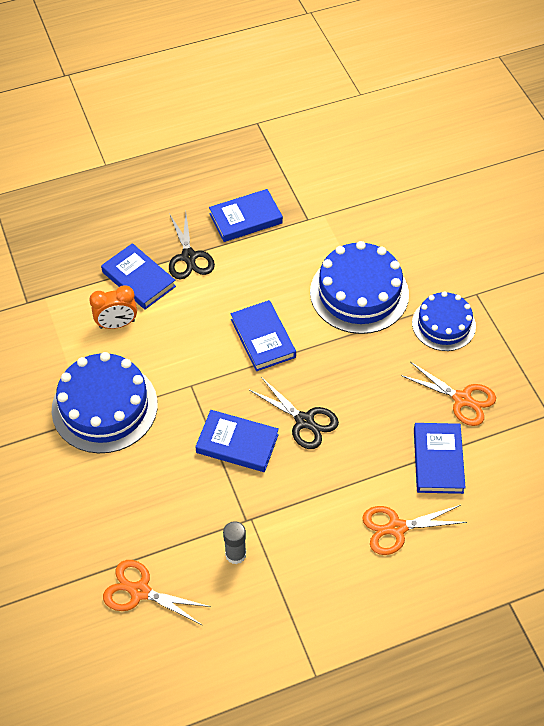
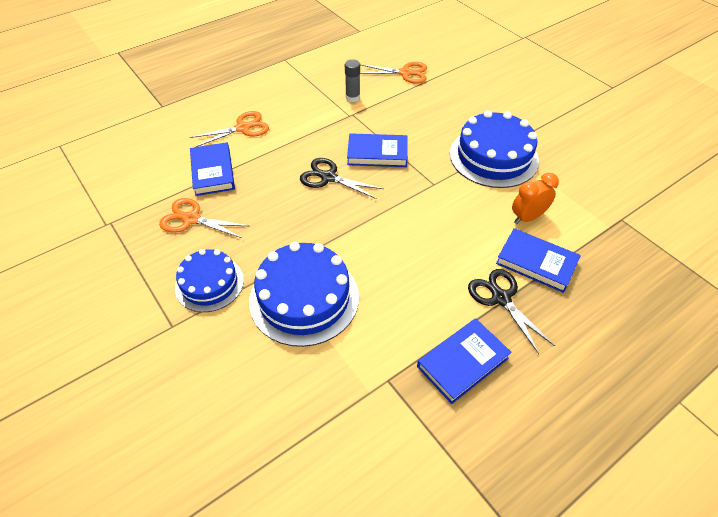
camera: 165 degrees right, 5 degrees down
blue book [231,300,296,371] -> none

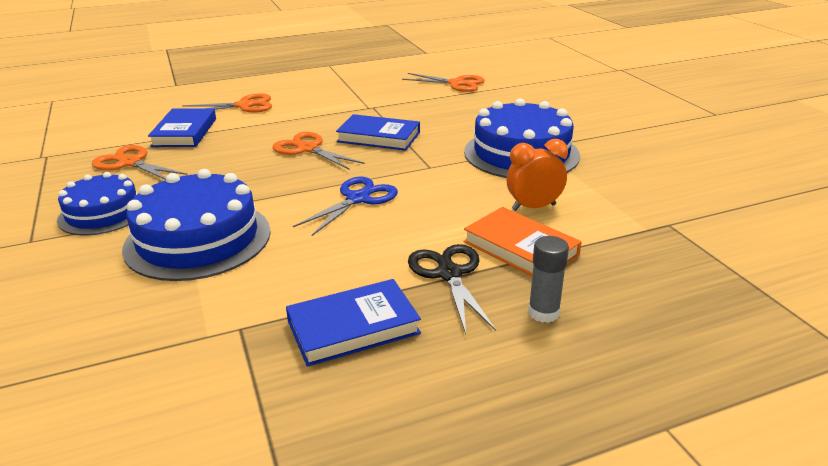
camera: 15 degrees right, 20 degrees down
black scissors [300,158,384,199] -> orange scissors [273,132,365,170]
grey glue stick [345,59,360,102] -> grey glue stick moved to [528,236,569,323]
blue book [496,228,581,293] -> orange book [463,207,582,276]
none -> blue scissors [293,176,398,236]

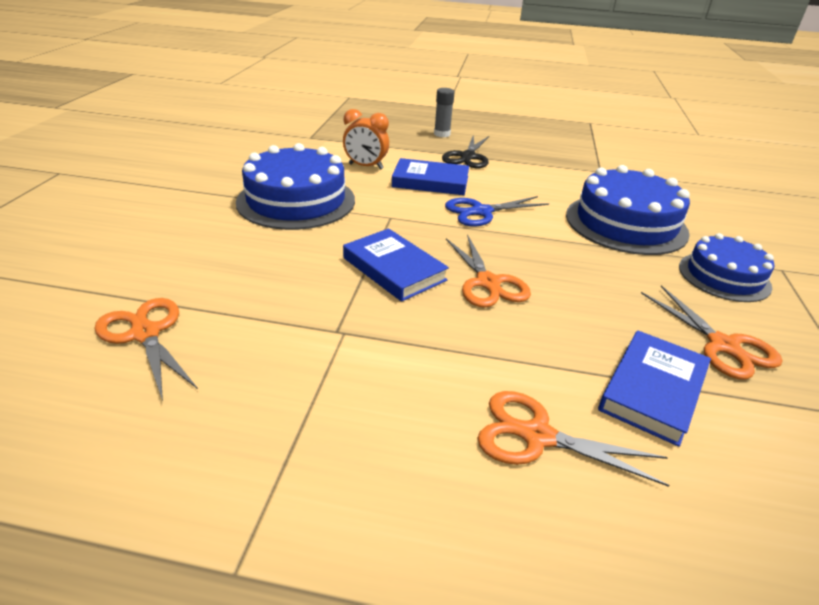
camera: 150 degrees left, 5 degrees up
blue book [286,279,421,367] -> blue book moved to [392,158,469,195]
orange book [463,207,582,276] -> none

